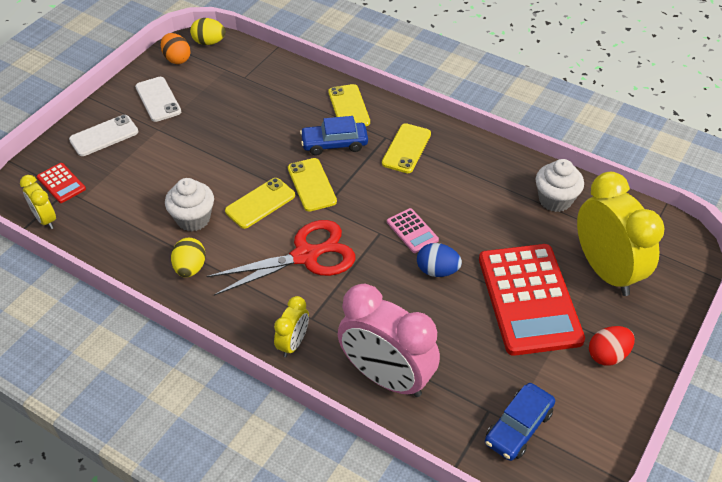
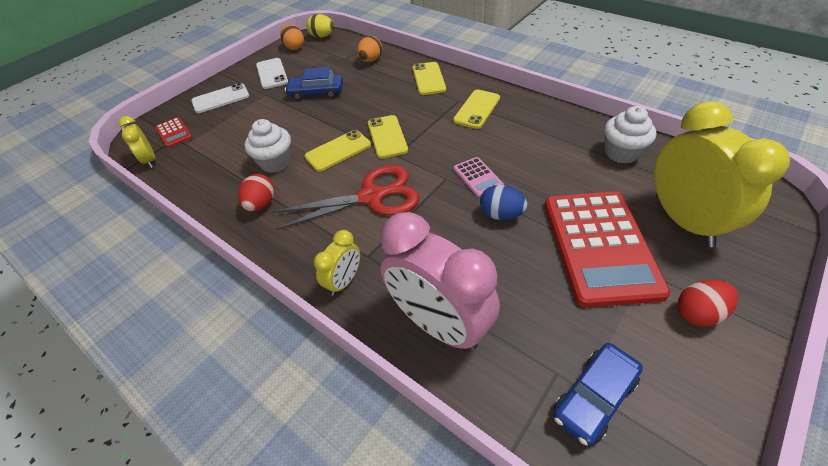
camera: 10 degrees right, 0 degrees up
yellow egg [171,238,206,277] -> red egg [238,174,275,212]
blue car [300,116,368,156] -> blue car moved to [285,67,343,101]
none -> orange egg [357,36,382,62]

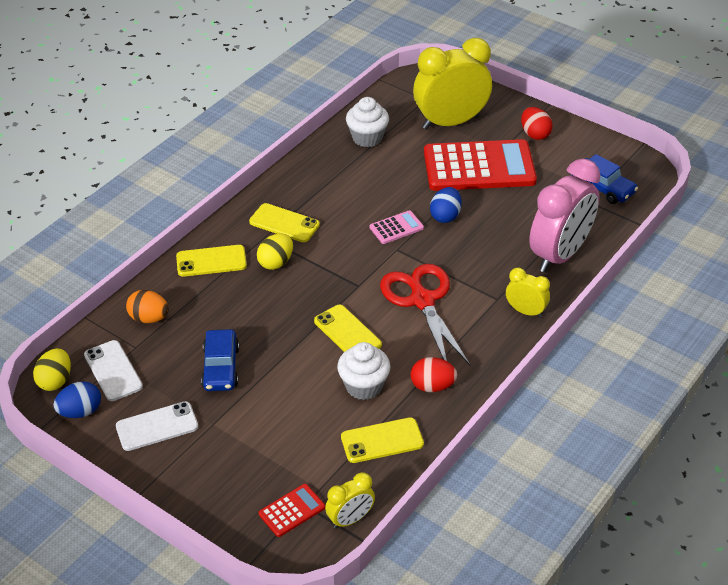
camera: 95 degrees left, 5 degrees down
white phone [191,83,249,113] -> white phone moved to [84,340,143,401]
orange egg [280,24,304,50] -> blue egg [53,381,101,418]
yellow phone [368,115,408,159] -> yellow phone moved to [341,417,424,463]
none -> yellow egg [257,233,293,270]

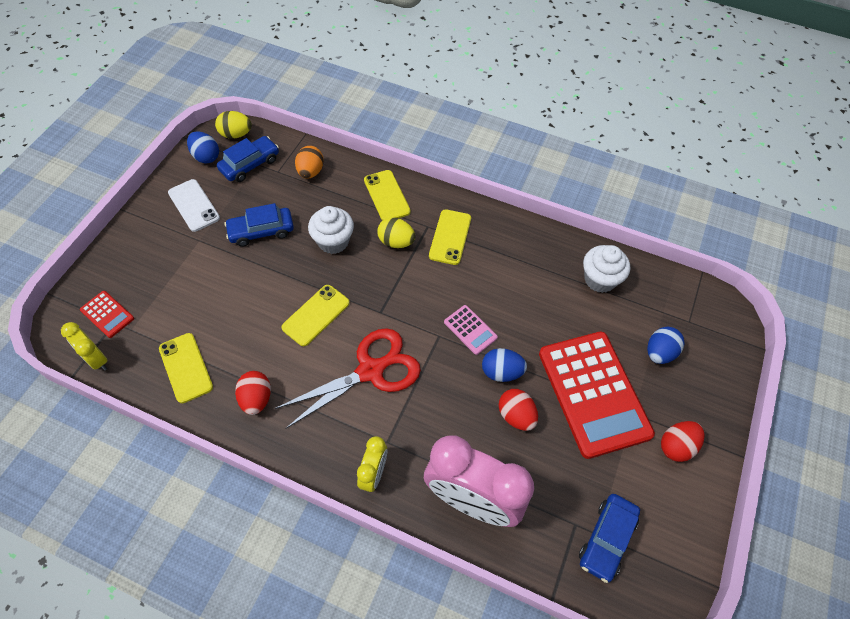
camera: 75 degrees right, 15 degrees up
white phone [84,340,143,401] -> blue car [217,136,279,182]
white cupcake [337,342,391,400] -> white cupcake moved to [308,206,354,254]
yellow clock [413,38,492,130] -> blue egg [647,327,685,364]
none -> red egg [499,389,538,431]

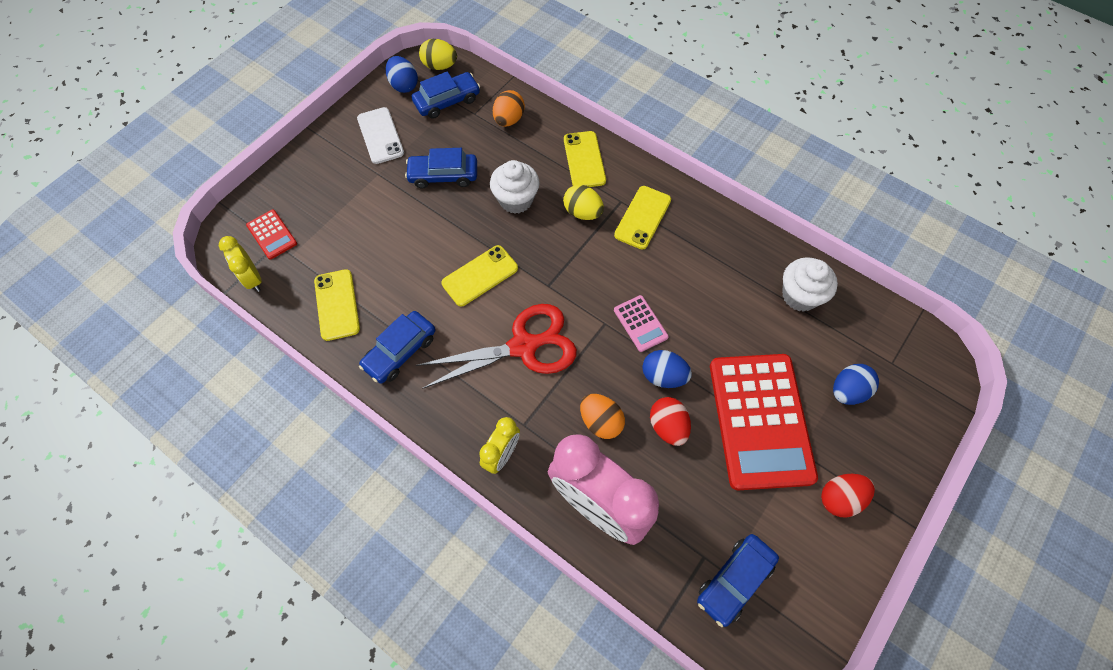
camera: 15 degrees right, 5 degrees up
red egg [235,371,271,415] -> blue car [359,311,435,384]
none -> orange egg [580,394,625,439]

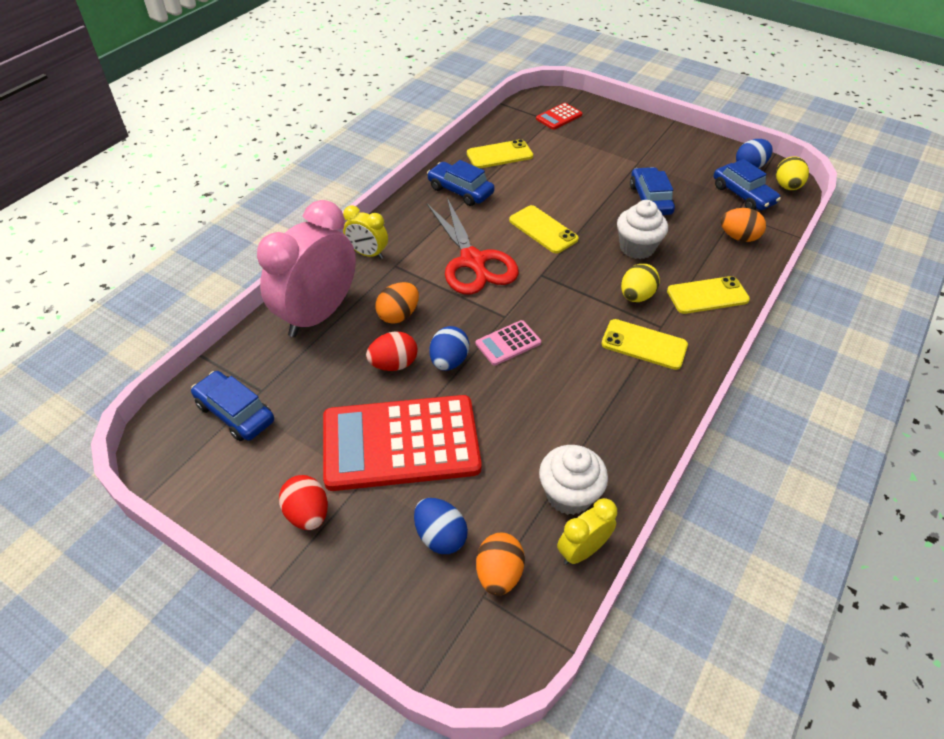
camera: 85 degrees right, 15 degrees down
yellow clock [219,236,262,292] -> yellow clock moved to [557,498,617,565]
white phone [357,107,404,164] -> none
none -> orange egg [476,533,525,596]

